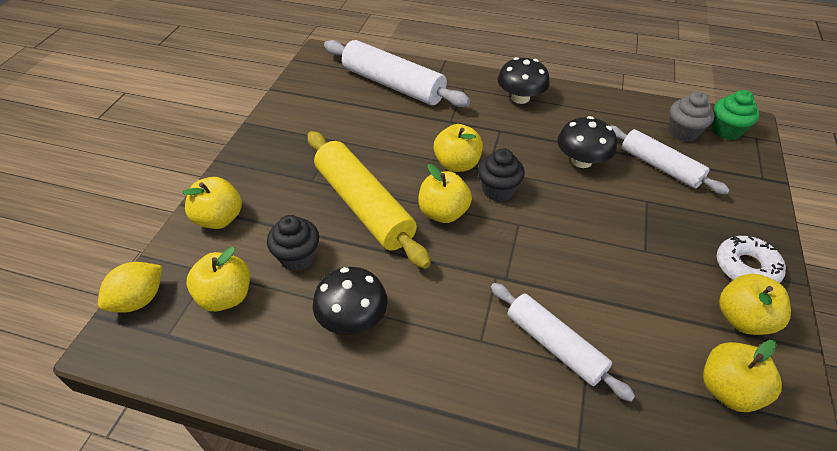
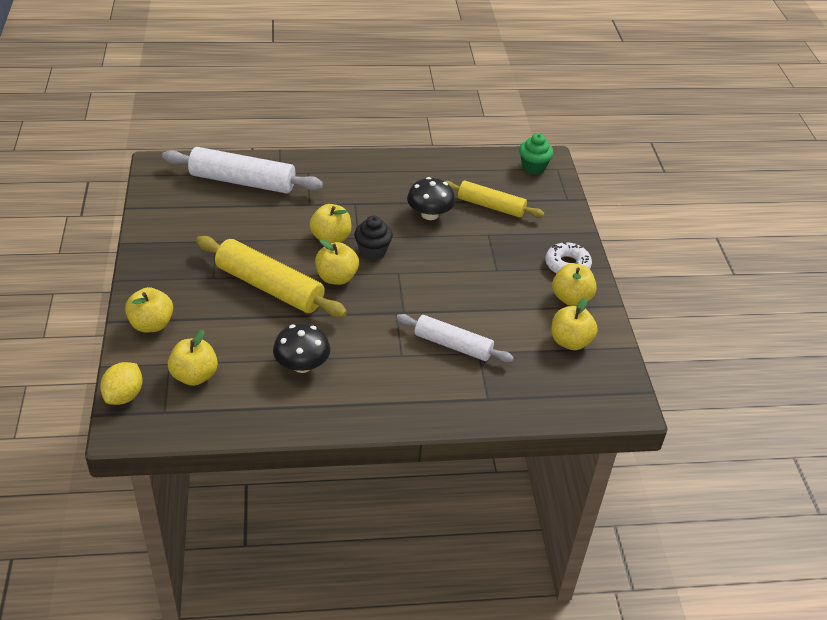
camera: 25 degrees left, 5 degrees down
black cupcake [267,215,319,271] -> none
black mushroom [497,57,550,104] -> none
white rolling pin [611,126,730,195] -> yellow rolling pin [445,181,544,218]
grey cupcake [669,92,714,142] -> none

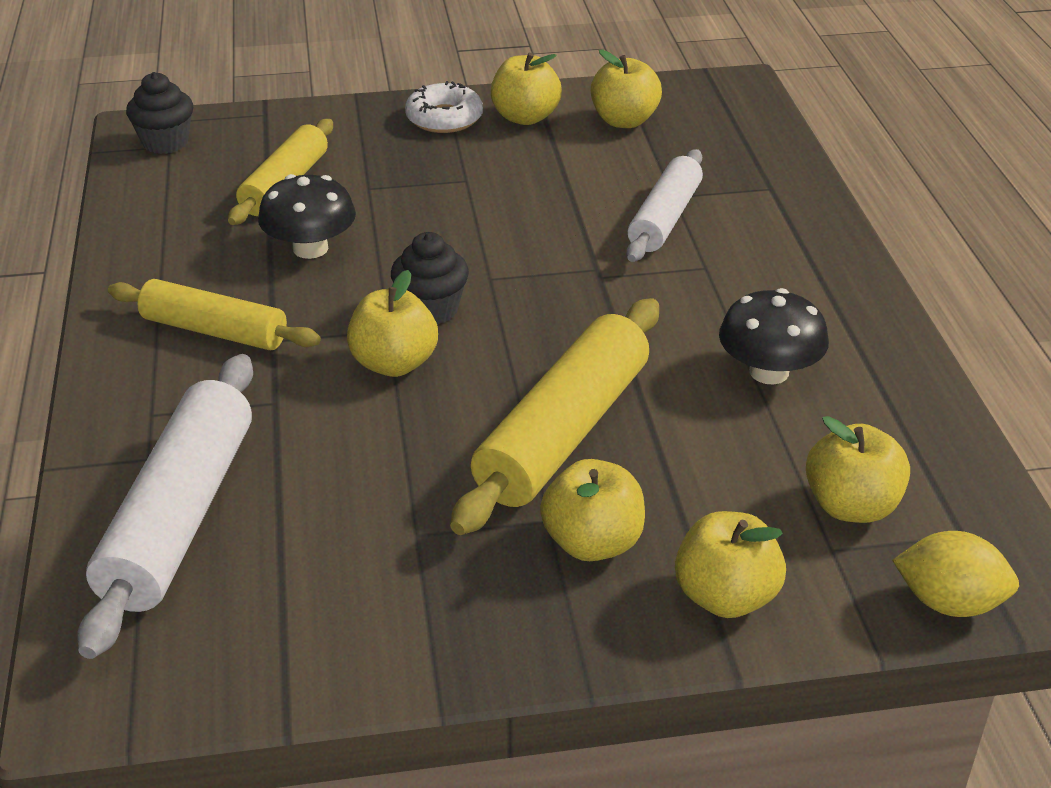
camera: 90 degrees left, 5 degrees down
yellow apple [315,239,359,285] -> yellow apple moved to [540,459,645,561]
green cupcake [519,133,554,174] -> black cupcake [126,72,193,154]
none -> yellow rolling pin [108,279,321,350]

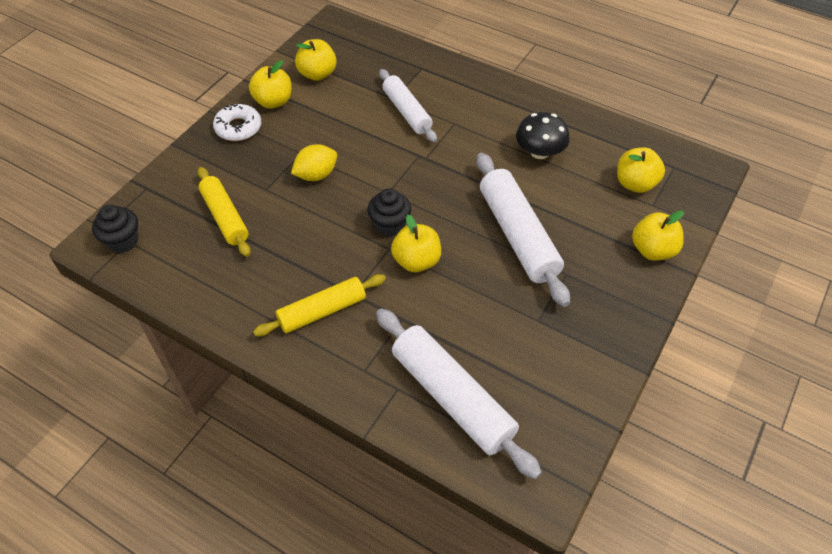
camera: 50 degrees left, 15 degrees up
black mushroom [258,174,356,259] -> none
yellow rolling pin [450,298,659,535] -> white rolling pin [477,153,570,307]
yellow apple [540,459,645,561] -> none
yellow lemon [892,531,1019,617] -> yellow lemon moved to [291,144,337,181]

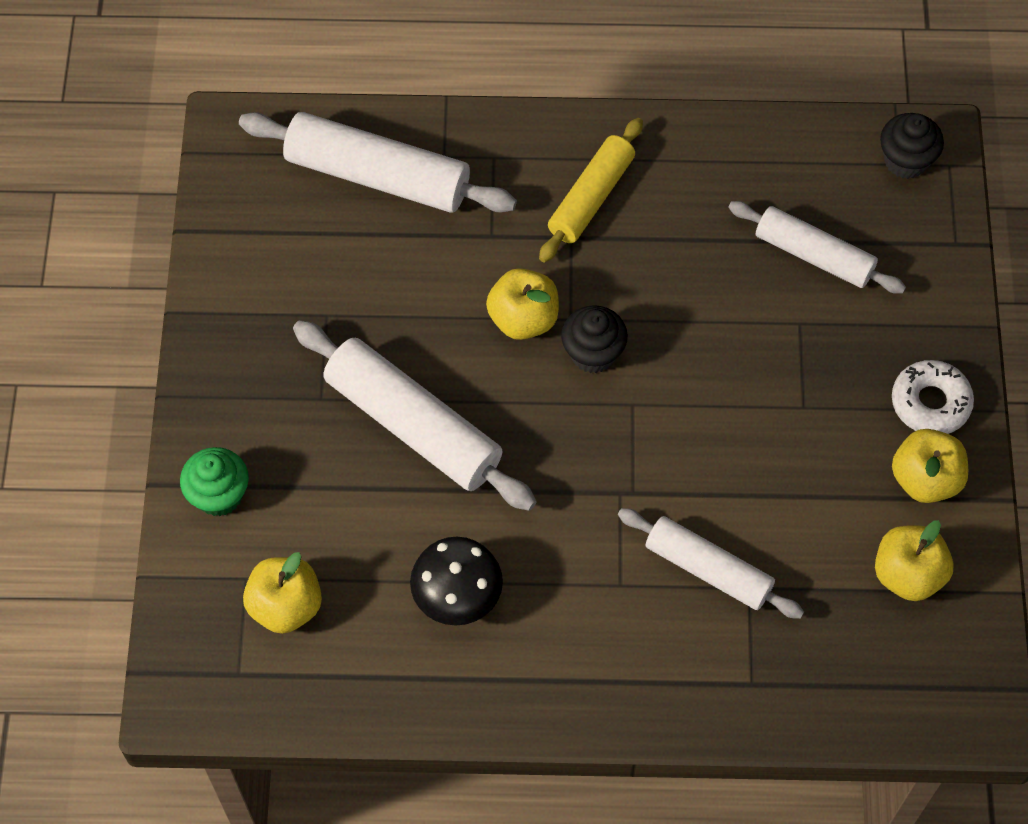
camera: 150 degrees right, 10 degrees up
yellow rolling pin [197,167,251,257] -> white rolling pin [728,201,906,294]
yellow lemon [291,144,337,181] -> none
yellow apple [632,211,684,261] -> green cupcake [180,447,249,516]

